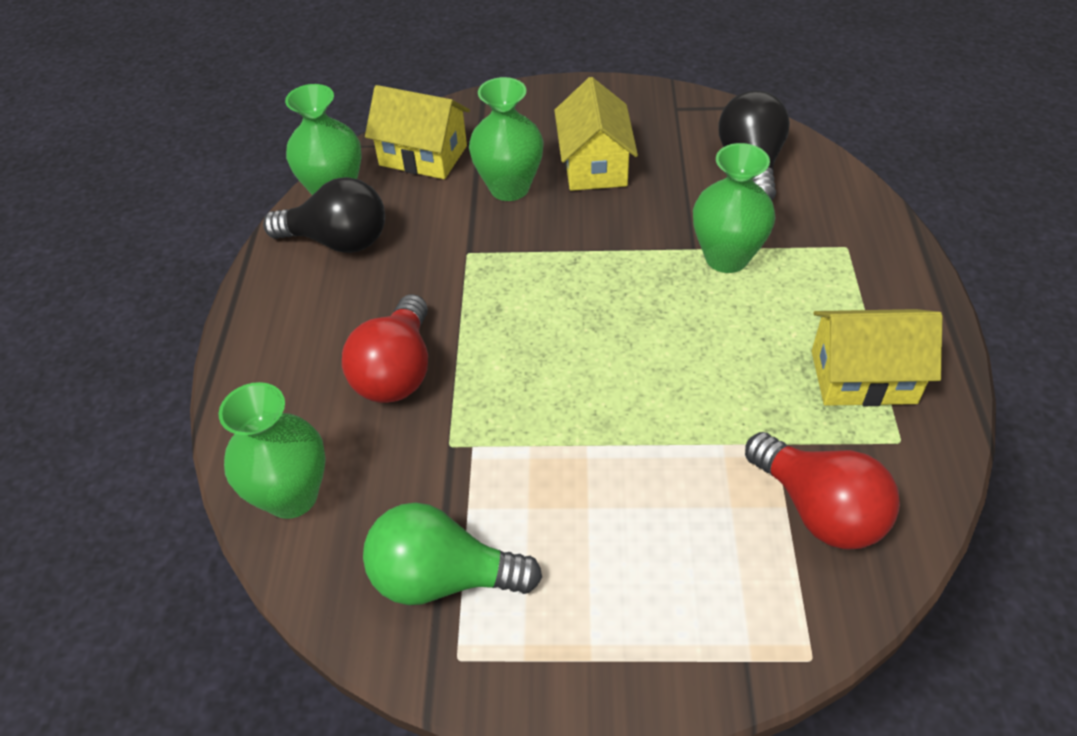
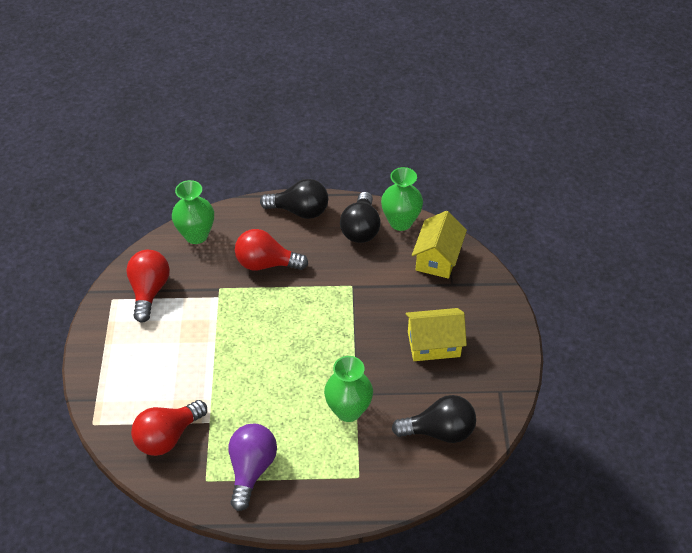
camera: 85 degrees right, 0 degrees up
green light bulb [363,503,542,605] -> red light bulb [126,250,170,323]
green vase [469,77,544,201] -> none
yellow house [812,309,943,406] -> purple light bulb [228,423,277,511]
none -> black light bulb [260,179,328,219]

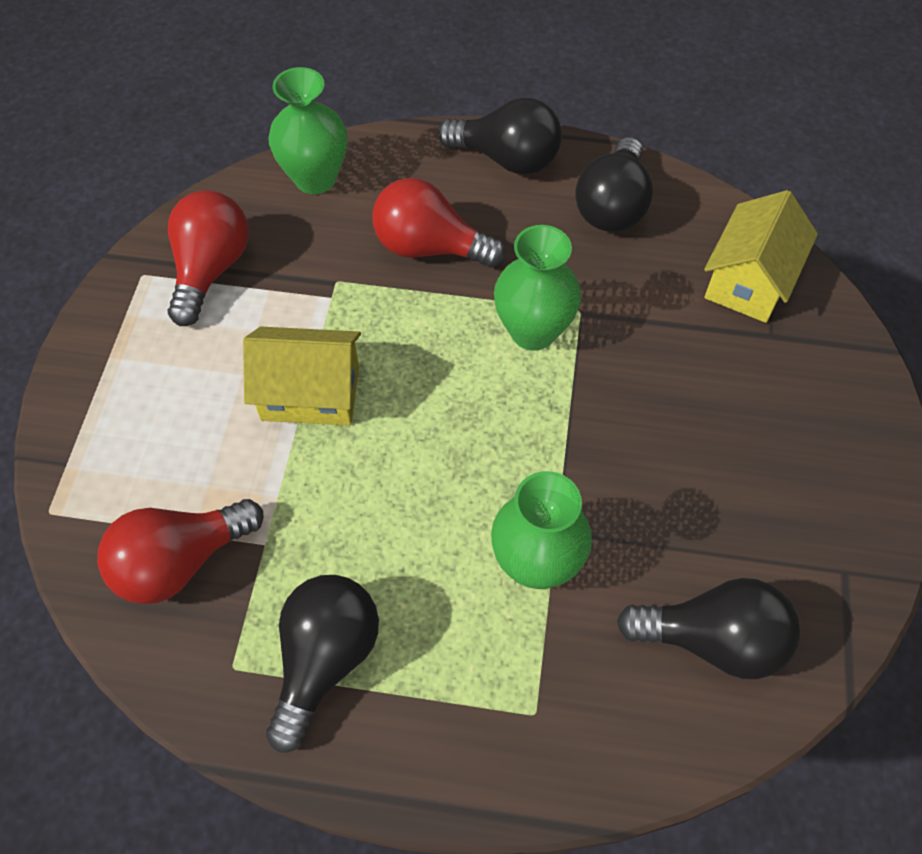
camera: 10 degrees right, 10 degrees up
purple light bulb [228,423,277,511] -> black light bulb [266,575,379,753]
green vase [381,167,423,231] -> green vase moved to [494,225,581,351]
yellow house [405,308,467,361] -> yellow house moved to [243,327,361,426]

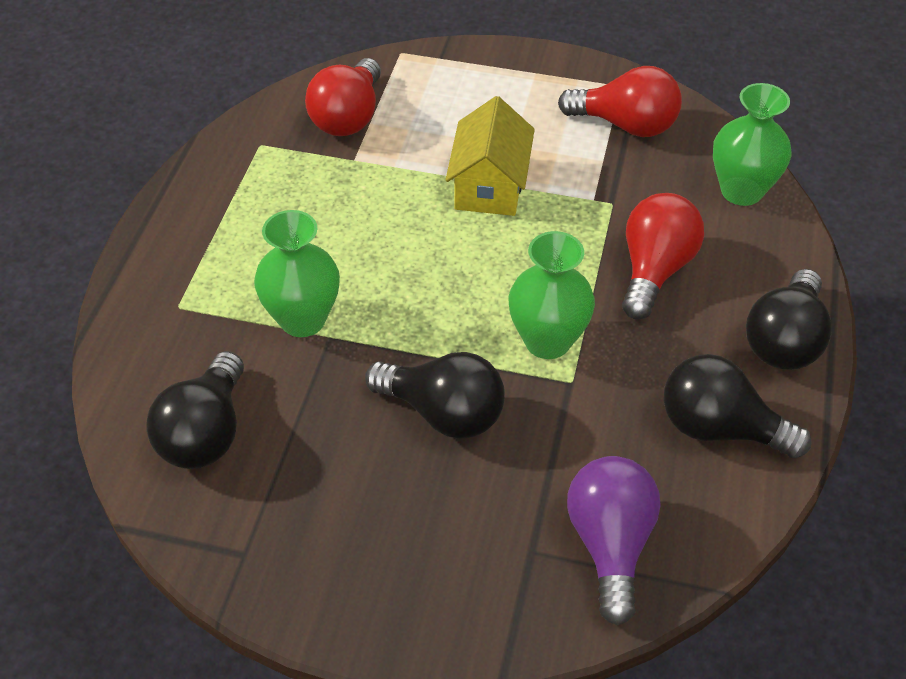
camera: 95 degrees right, 10 degrees down
red light bulb [97,499,264,604] -> red light bulb turned 135 degrees counterclockwise [305,58,381,136]
black light bulb [266,575,379,753] -> black light bulb moved to [365,352,505,439]
yellow house [704,190,818,323] -> purple light bulb [567,456,661,625]

